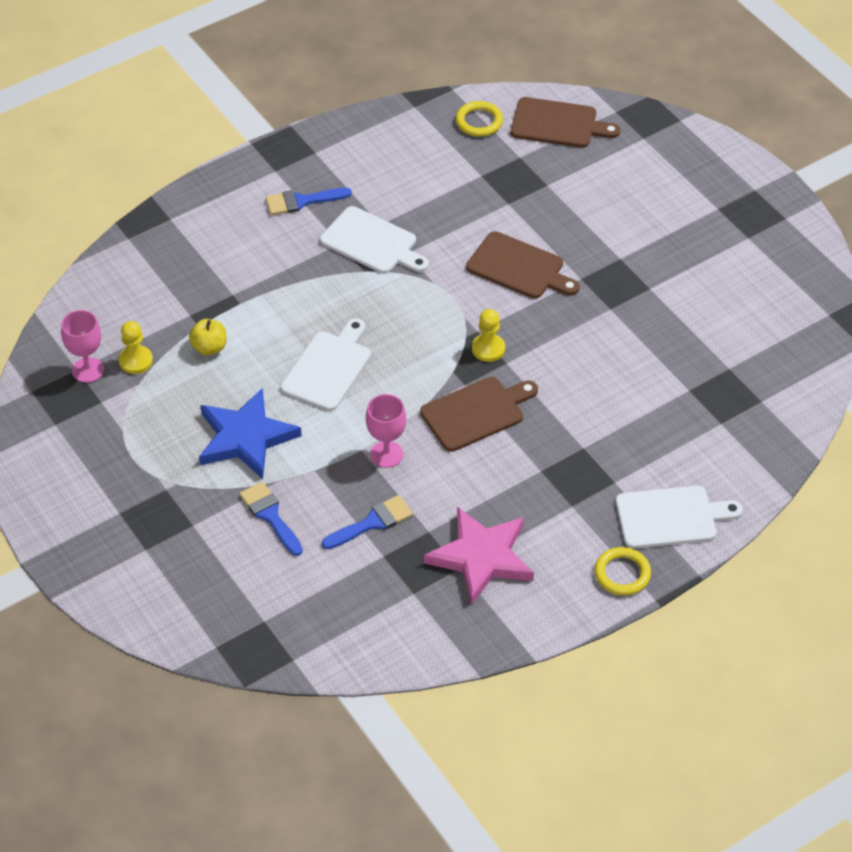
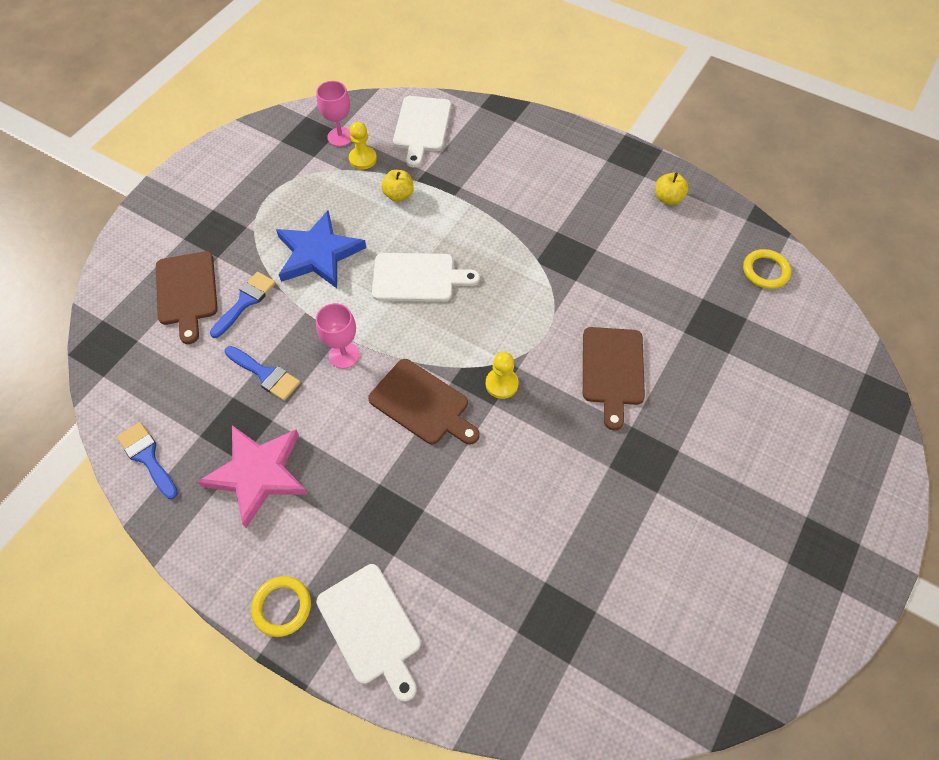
camera: 65 degrees right, 10 degrees up
blue brush [266,188,352,215] -> blue brush moved to [117,422,178,499]
white cutting board [320,206,429,274] -> white cutting board moved to [393,96,451,167]
brown cutting board [511,97,620,148] -> brown cutting board moved to [156,251,218,344]
none -> yellow apple [655,173,688,205]

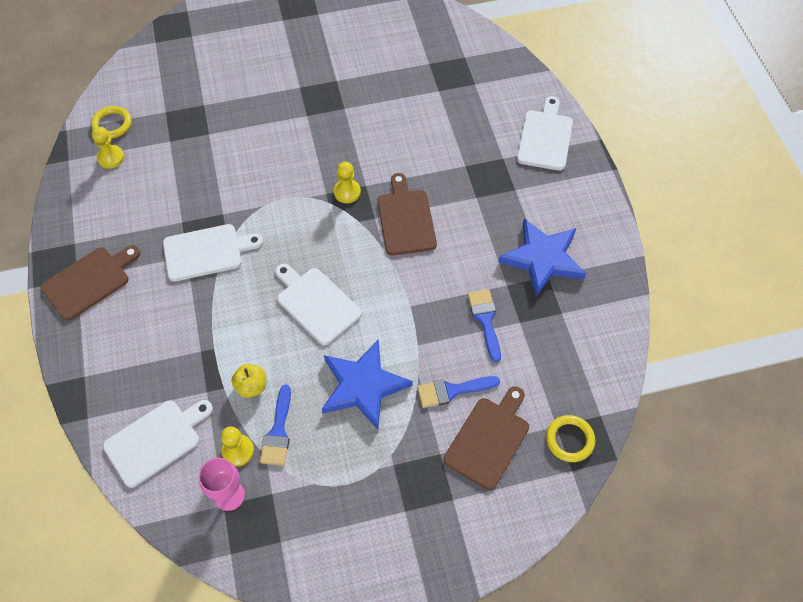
camera: 135 degrees left, 0 degrees up
blue brush [117,422,178,499] -> blue brush moved to [260,384,291,466]
pink star [197,425,308,528] -> blue star [498,218,586,297]
yellow ring [251,576,311,637] -> yellow ring moved to [546,415,595,462]
pink goblet [316,303,360,369] -> none
brown cutting board [583,327,645,430] -> brown cutting board moved to [41,245,140,321]
yellow apple [655,173,688,205] -> none
none -> yellow pawn [92,127,124,169]
none -> white cutting board [163,224,263,282]

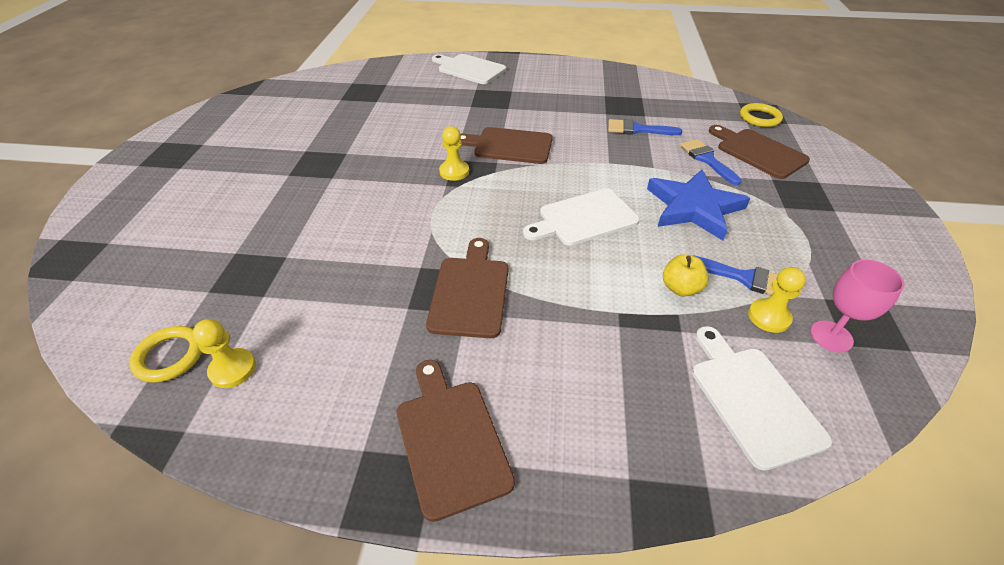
camera: 70 degrees left, 15 degrees down
white cutting board [163,224,263,282] -> brown cutting board [426,238,508,338]
blue brush [417,376,500,408] -> blue brush turned 150 degrees clockwise [680,139,742,185]
blue star [498,218,586,297] -> none

